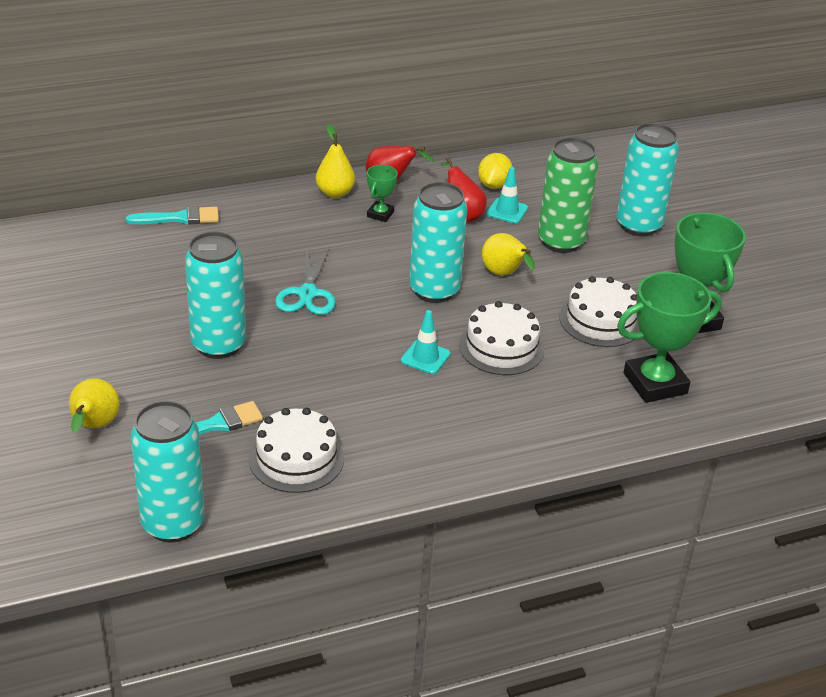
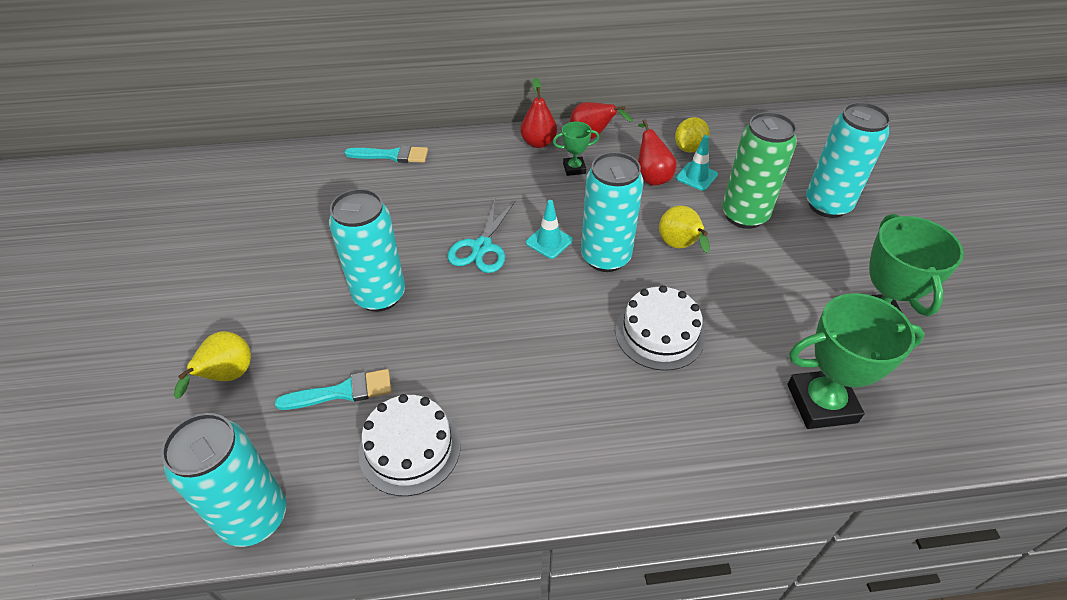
camera: 15 degrees right, 10 degrees up
yellow pear [316,125,355,198] -> red pear [520,78,557,148]
green trophy [367,165,398,222] -> green trophy turned 45 degrees clockwise [553,122,599,176]
turquoise traffic cone [401,310,450,374] -> turquoise traffic cone moved to [526,200,573,259]
white cake [560,276,640,347] -> none

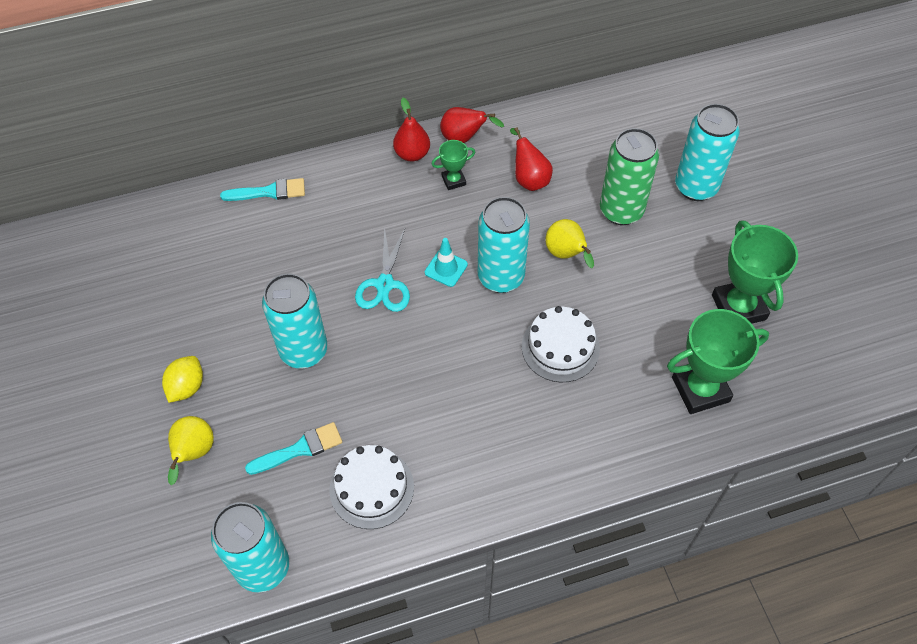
camera: 10 degrees left, 10 degrees up
yellow lemon [675,117,710,152] -> yellow lemon moved to [162,356,203,403]
turquoise traffic cone [676,135,718,191] -> none

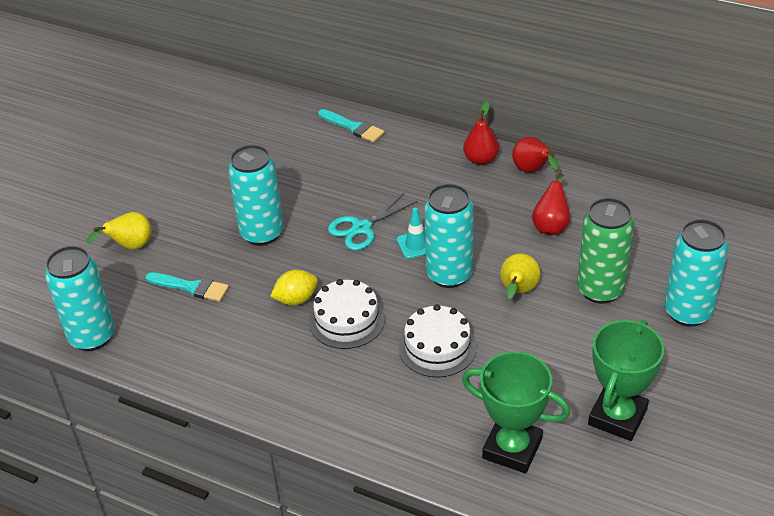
camera: 45 degrees right, 15 degrees down
yellow lemon [162,356,203,403] -> yellow lemon moved to [270,270,318,305]
white cake [329,445,414,529] -> white cake moved to [309,279,385,349]
green trophy [431,140,475,190] -> none

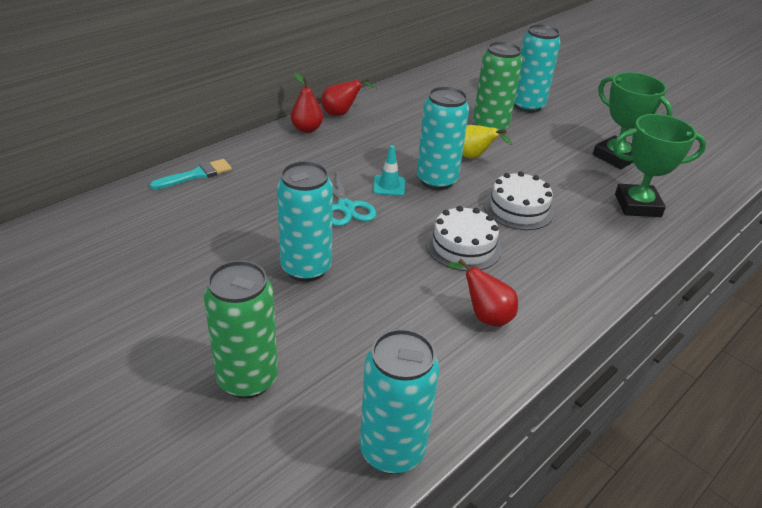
camera: 75 degrees left, 5 degrees down
yellow pear [87,212,152,250] -> green can [204,260,278,399]
turquoise brush [146,272,229,302] -> none
yellow lemon [270,270,318,305] -> none
green trophy [462,351,570,473] -> green trophy turned 45 degrees clockwise [613,114,706,217]
red pear [532,171,570,235] -> red pear moved to [448,259,518,327]

